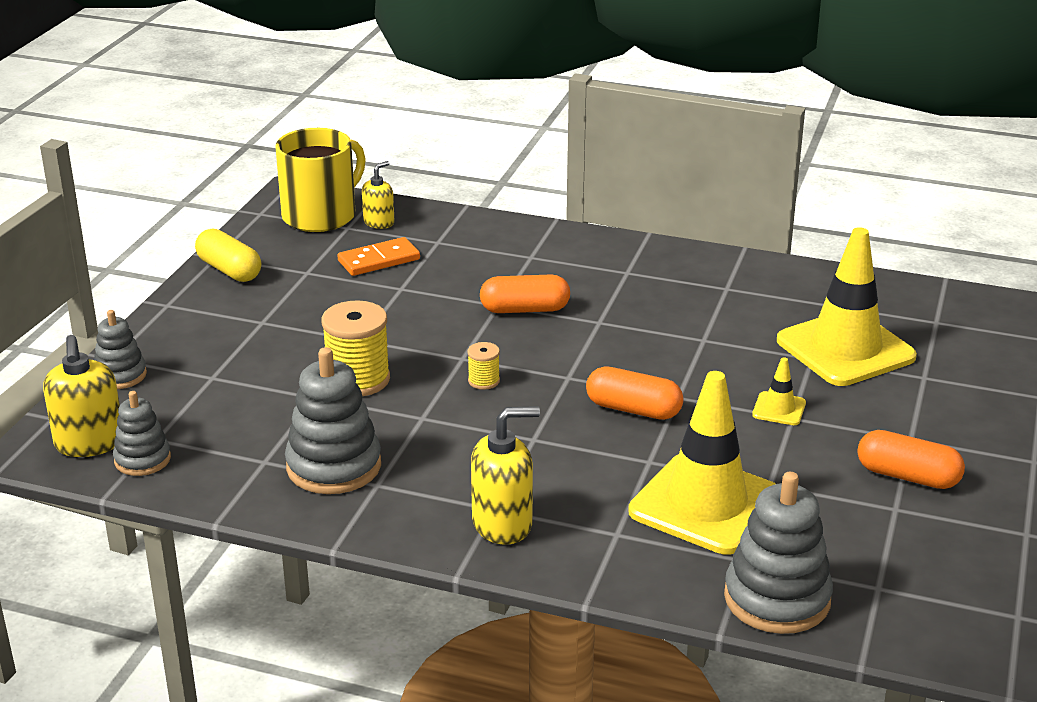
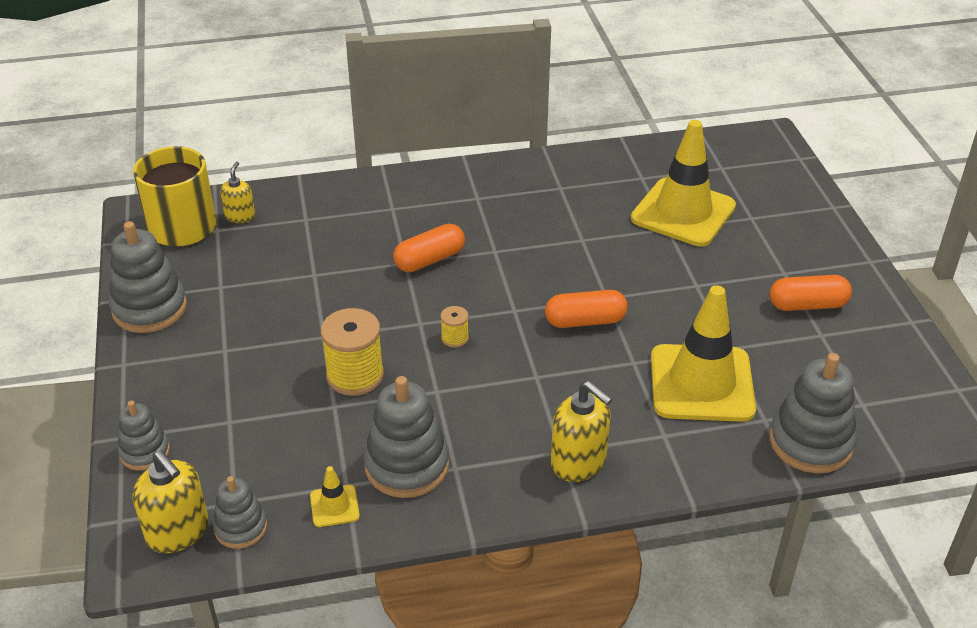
camera: 30 degrees left, 10 degrees up
yellow capsule [195,228,261,282] -> grey stacking toy [109,221,187,333]
orange domino [338,237,420,276] -> none
yellow soap dispenser [471,406,540,545] -> yellow soap dispenser turned 90 degrees clockwise [551,381,613,482]
yellow traffic cone [752,357,806,425] -> yellow traffic cone moved to [310,466,360,527]

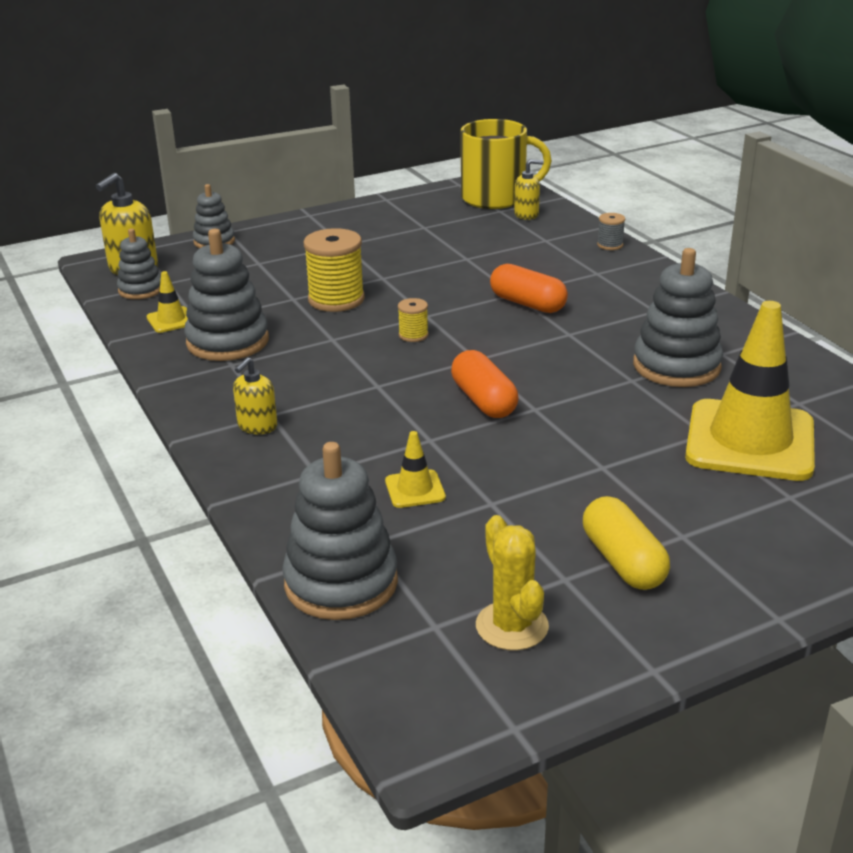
camera: 75 degrees right, 10 degrees down
grey stacking toy [109,221,187,333] -> grey stacking toy moved to [633,248,723,387]
yellow soap dispenser [551,381,613,482] -> yellow soap dispenser [233,357,277,434], size x0.62
yellow traffic cone [651,285,756,422] -> yellow traffic cone [385,431,446,508], size x0.42
orange capsule [770,275,852,311] -> yellow capsule [583,496,670,590]
none -> yellow cactus [476,515,549,650]
none -> grey spool [597,213,625,250]

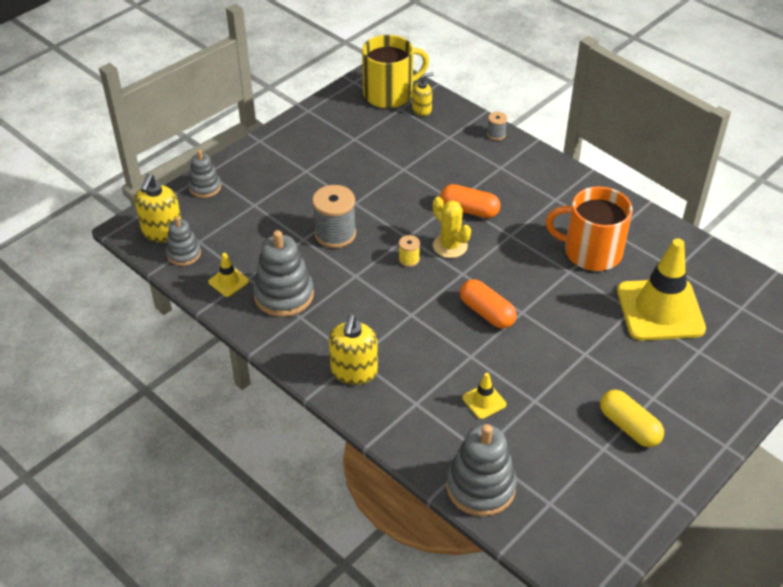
camera: 20 degrees left, 15 degrees up
yellow soap dispenser [233,357,277,434] -> yellow soap dispenser [329,314,378,385], size x1.63
yellow spool [304,228,365,312] -> grey spool [312,185,356,248]
yellow cactus [476,515,549,650] -> yellow cactus moved to [433,197,471,258]
grey stacking toy [633,248,723,387] -> orange mug [546,186,632,271]

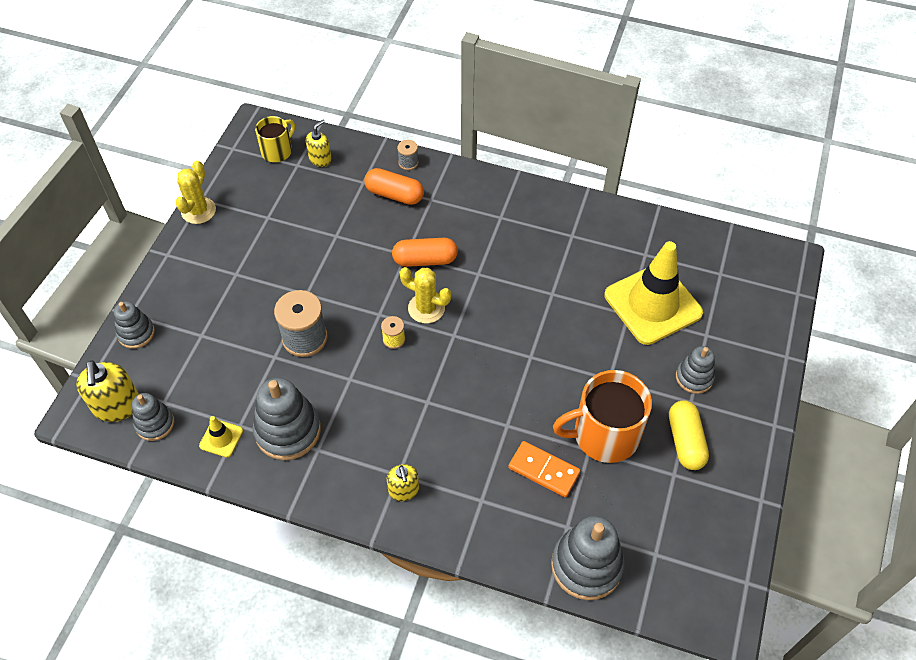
camera: 25 degrees left, 10 degrees up
yellow soap dispenser [329,314,378,385] -> yellow soap dispenser [387,464,419,501], size x0.62
yellow mug [362,35,429,108] -> yellow mug [255,116,295,162], size x0.57
orange capsule [460,279,517,329] -> orange capsule moved to [364,168,424,205]
yellow traffic cone [462,373,506,419] -> orange domino [508,441,580,497]
orange mug [546,186,632,271] -> orange mug moved to [553,370,652,463]
yellow capsule [600,390,664,447] -> yellow capsule turned 60 degrees clockwise [669,401,709,470]
none -> yellow cactus [175,160,216,224]
none -> grey stacking toy [676,346,715,394]

